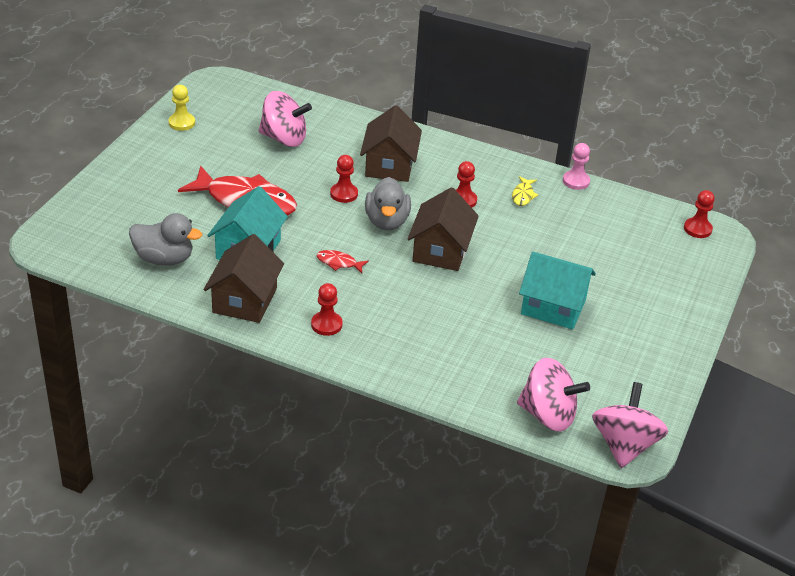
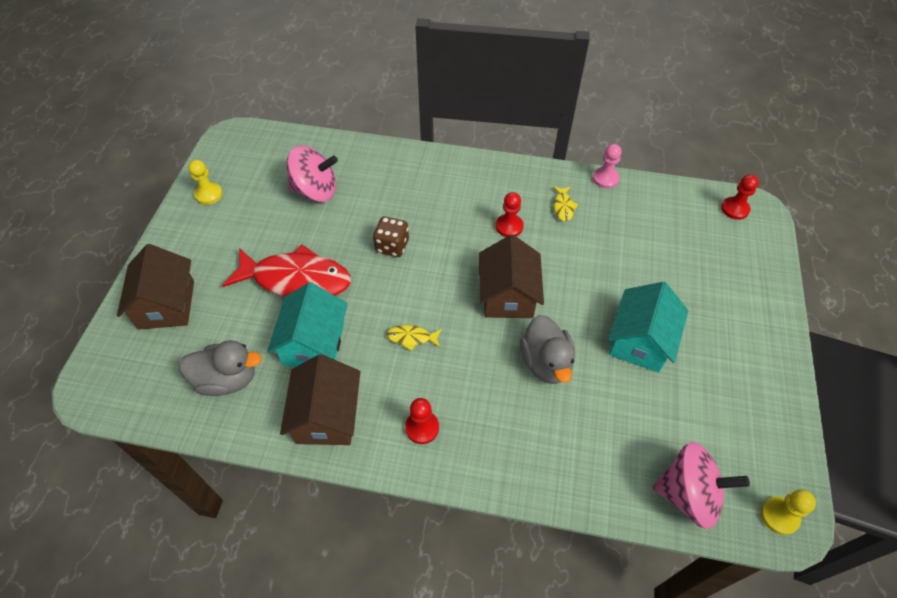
camera: 10 degrees left, 15 degrees up
red fish [317,250,369,273] -> yellow fish [387,325,442,351]
red pawn [330,155,358,203] -> brown dice [373,216,409,257]
brown house [360,105,422,182] -> brown house moved to [117,244,194,330]
grey duck [365,177,411,230] -> grey duck moved to [520,315,575,384]
turquoise house [519,252,596,329] -> turquoise house turned 75 degrees counterclockwise [608,282,688,373]
pink spinning top [592,382,668,468] -> yellow pawn [761,489,816,535]

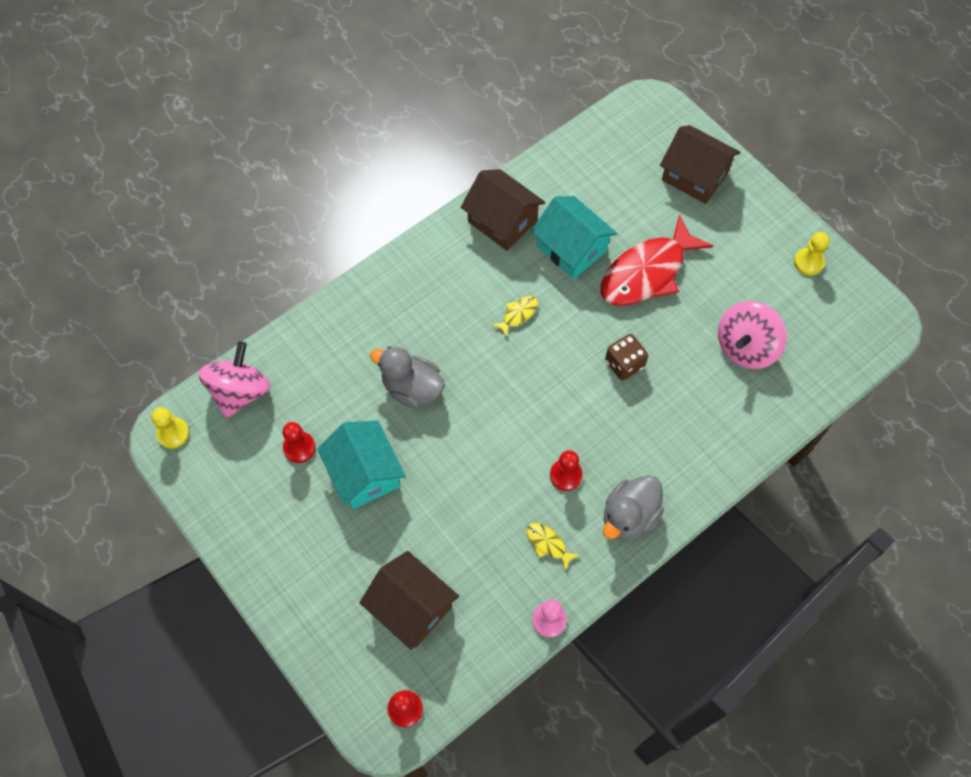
camera: 130 degrees right, 10 degrees up
grey duck [179,340,262,396] -> grey duck moved to [603,475,664,540]
red pawn [405,398,439,444] -> red pawn moved to [282,422,316,463]
brown house [479,235,544,318] -> brown house moved to [359,551,459,650]
pink spinning top [653,442,750,529] -> pink spinning top turned 150 degrees clockwise [198,342,270,419]

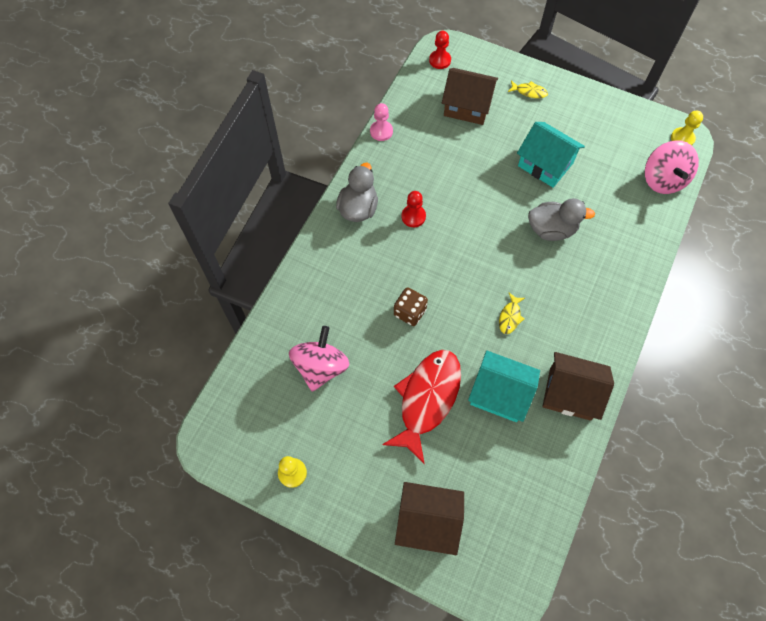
camera: 155 degrees right, 0 degrees up
red pawn [282,422,316,463] -> none
yellow fish [527,523,579,571] -> yellow fish moved to [508,80,548,98]

